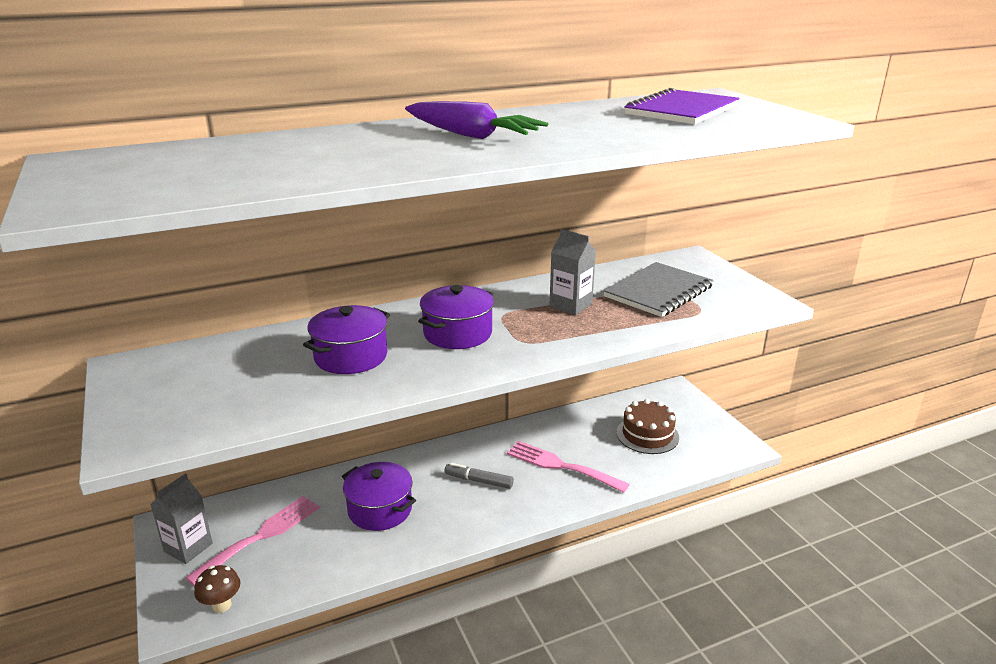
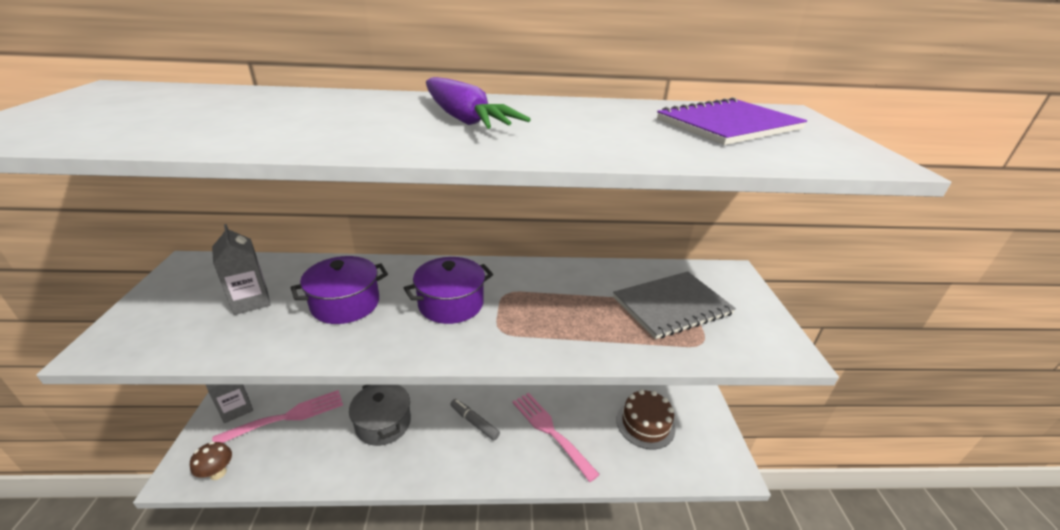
camera: 20 degrees right, 5 degrees up
purple pot [342,462,416,531] -> grey pot [349,385,411,446]
grey carton [549,229,596,315] -> grey carton moved to [212,224,271,315]

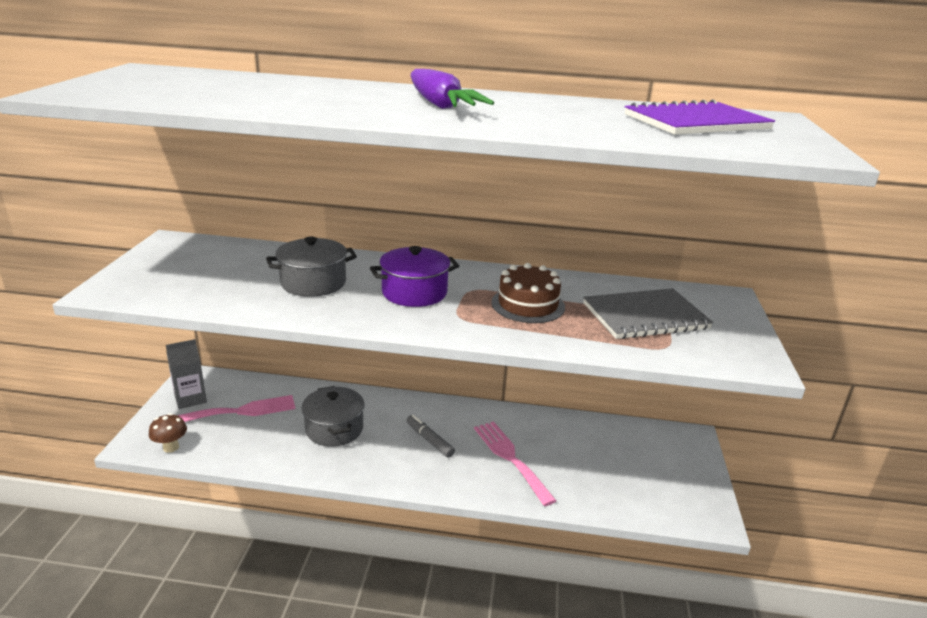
camera: 10 degrees right, 5 degrees down
grey carton [212,224,271,315] -> none
purple pot [291,256,388,324] -> grey pot [266,237,357,297]
brown cake [616,389,675,449] -> brown cake moved to [491,263,565,323]

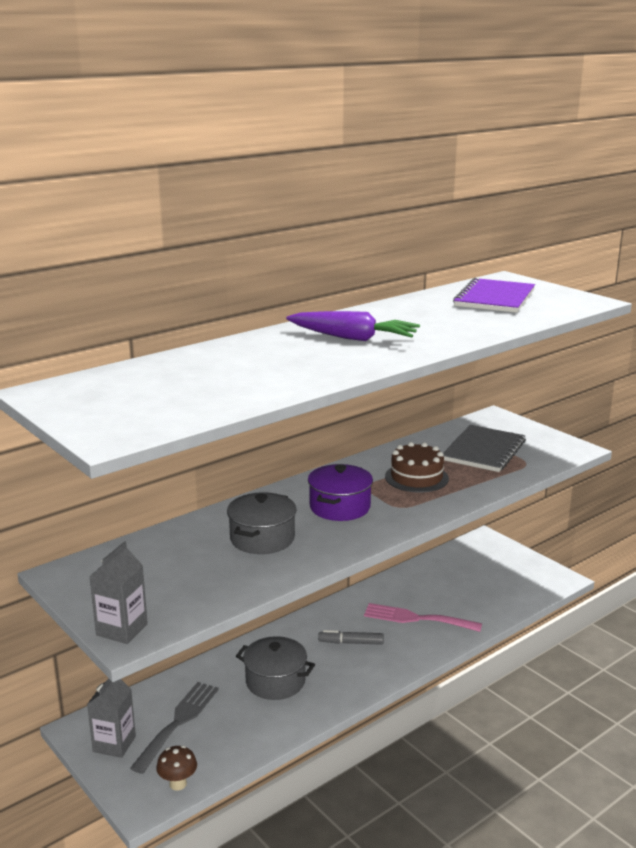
camera: 45 degrees left, 5 degrees down
pink fork [177,395,296,422] -> grey fork [130,682,219,774]
none -> grey carton [89,541,148,644]

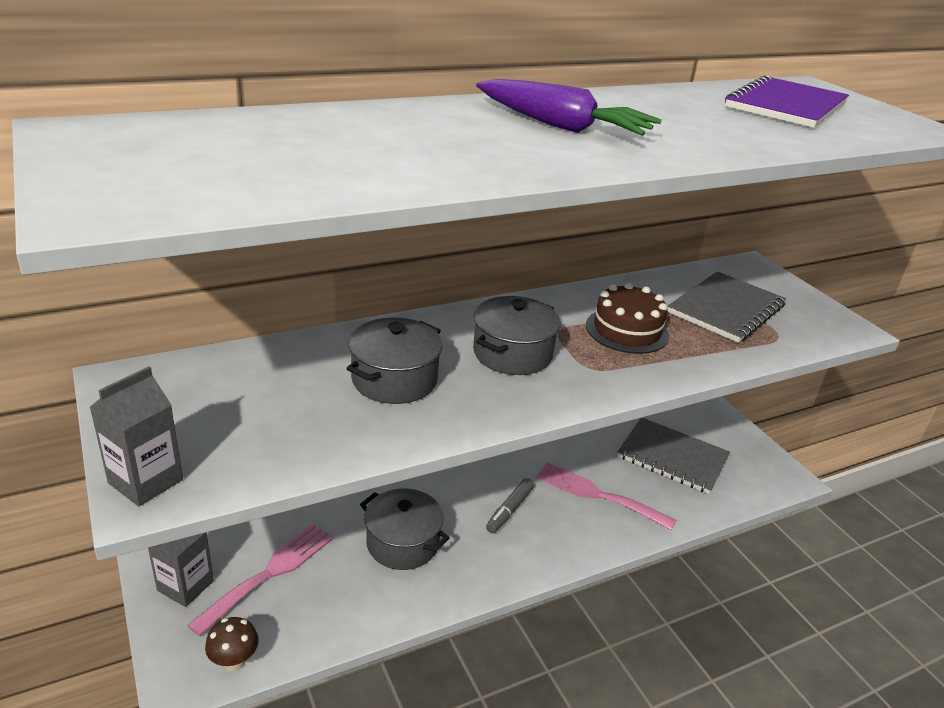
camera: 10 degrees right, 10 degrees up
grey fork [130,682,219,774] -> pink fork [187,523,333,636]
purple pot [308,464,373,521] -> grey pot [473,296,561,375]
grey marker [318,630,384,645] -> grey marker turned 75 degrees counterclockwise [486,478,534,533]
none -> grey notebook [617,418,730,494]

